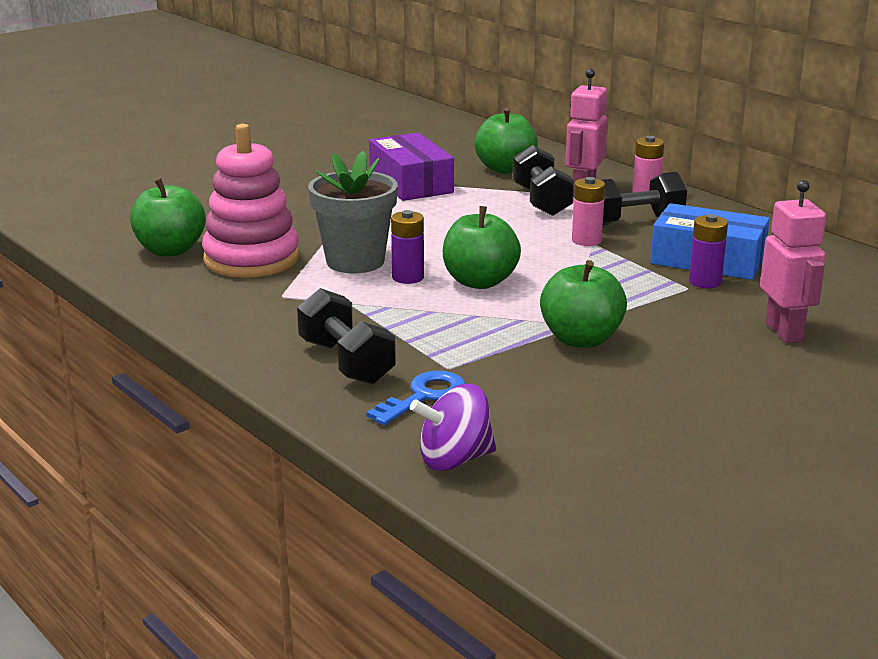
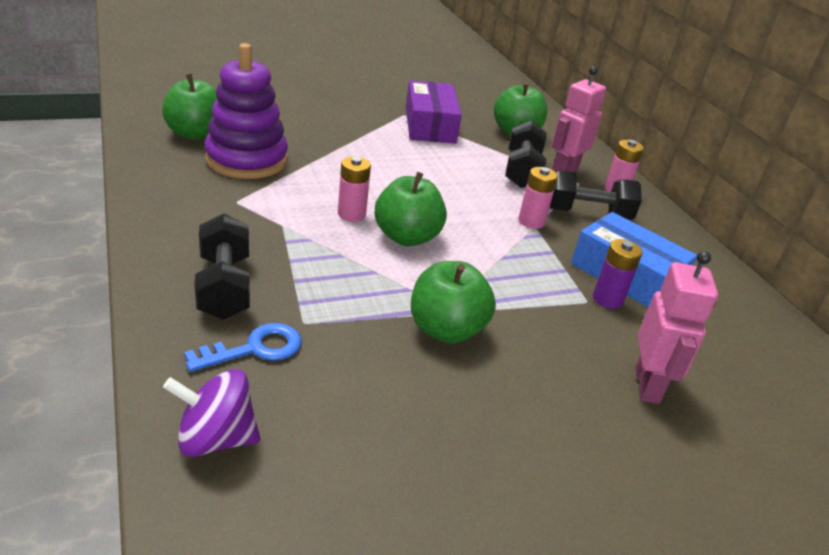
camera: 15 degrees right, 10 degrees up
pink stacking toy [202,124,299,278] -> purple stacking toy [205,43,288,179]
grey flower pot [308,151,398,273] -> none
purple battery [391,210,424,284] -> pink battery [338,156,371,222]

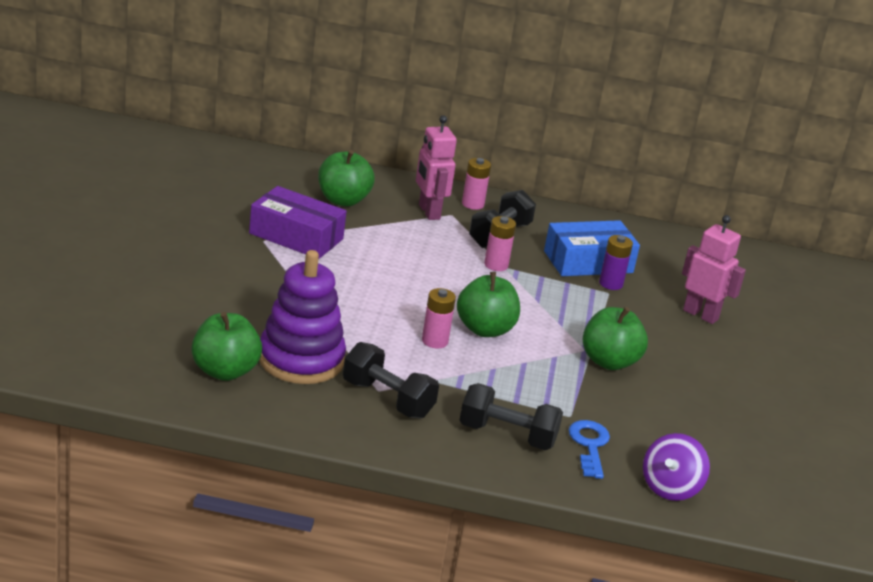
camera: 60 degrees left, 5 degrees down
black dumbbell [505,121,547,188] -> black dumbbell moved to [343,342,439,418]

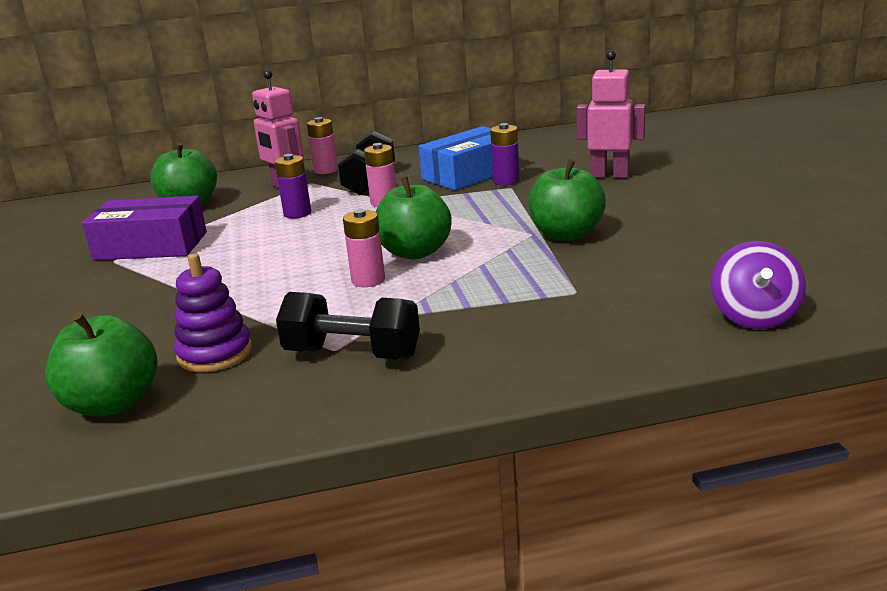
camera: 15 degrees left, 5 degrees down
purple stacking toy [259,250,346,384] -> purple stacking toy [174,254,252,372], size x0.62
black dumbbell [460,383,563,450] -> none
blue key [569,420,610,479] -> none
none -> purple battery [275,154,311,219]

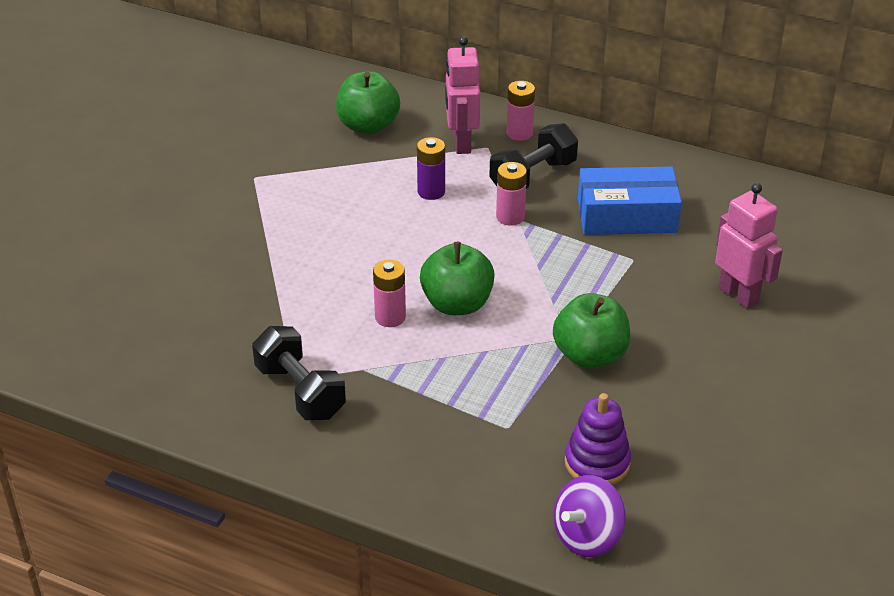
camera: 35 degrees right, 15 degrees up
green apple [46,313,157,416] -> none
purple box [82,196,207,260] -> none
purple stacking toy [174,254,252,372] -> purple stacking toy moved to [565,393,631,485]
purple battery [490,123,520,185] -> none

